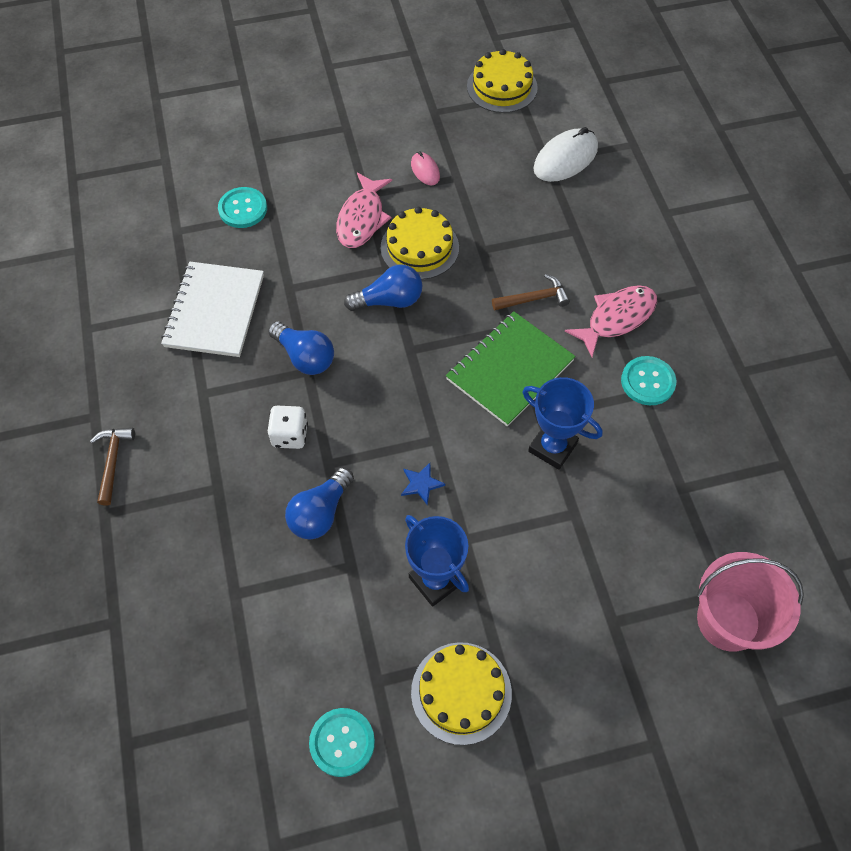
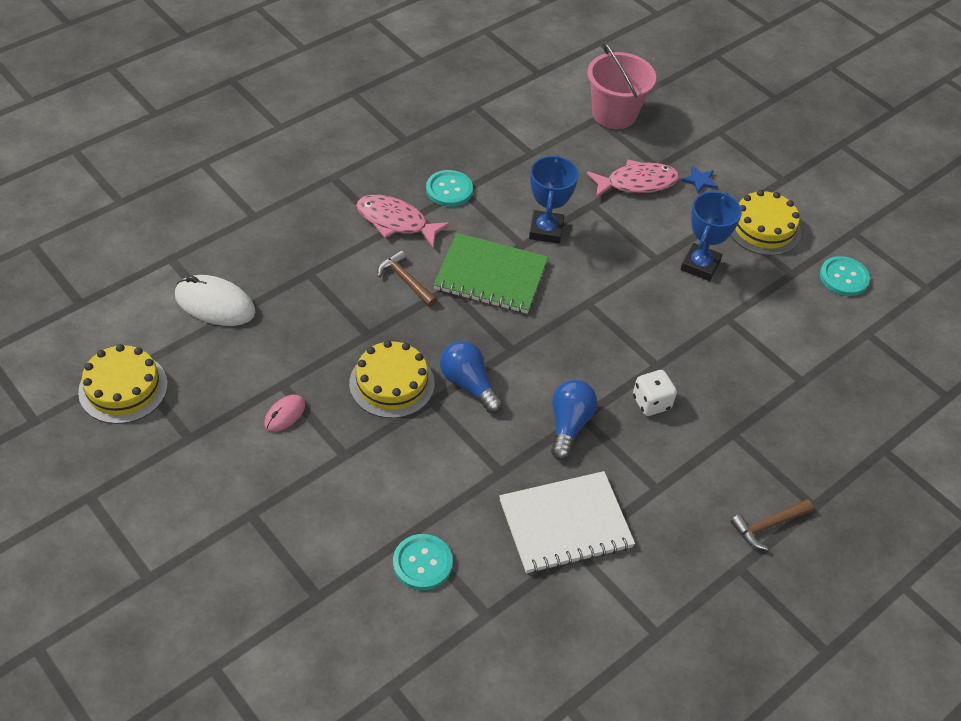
camera: 120 degrees left, 10 degrees down
blue light bulb [285,467,354,539] -> none
pink fish [336,173,392,248] -> pink fish moved to [587,159,679,198]
blue star [401,463,445,505] -> blue star moved to [681,166,718,194]

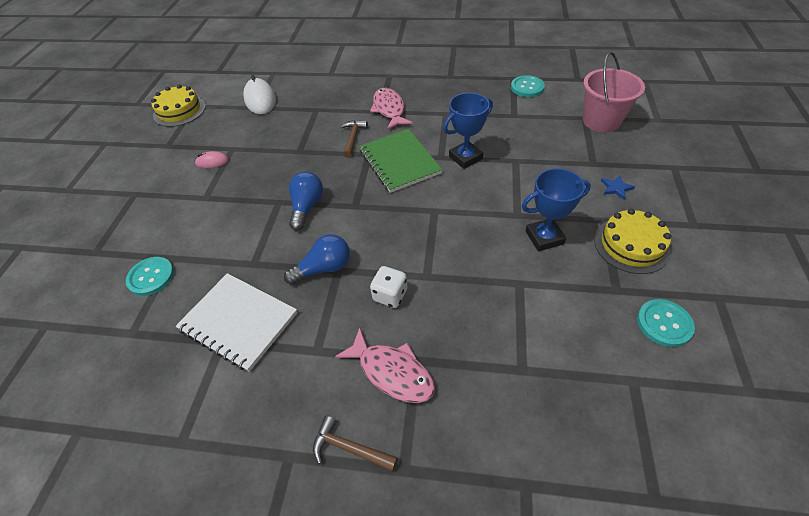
camera: 55 degrees right, 0 degrees up
yellow cake [349,340,435,418] -> none
turquoise button [426,170,473,207] -> turquoise button moved to [511,75,545,97]
pink fish [587,159,679,198] -> pink fish moved to [335,327,435,403]

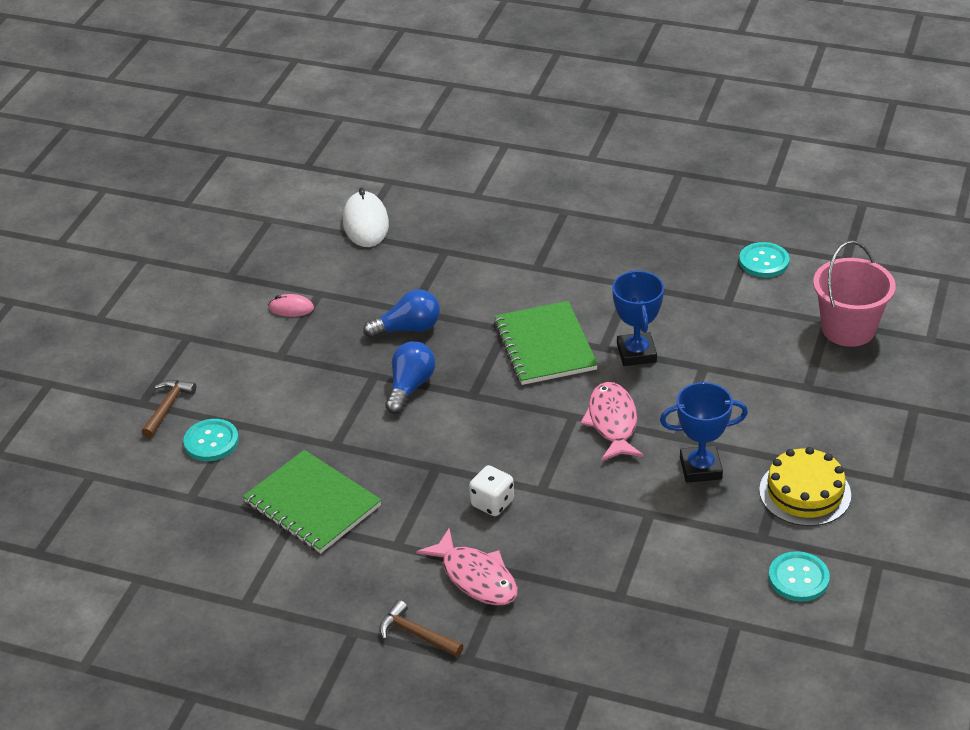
camera: 10 degrees right, 10 degrees down
yellow cake [151,85,206,127] -> none
white notebook [176,273,297,372] -> green notebook [243,450,381,553]
blue light bulb [284,234,350,285] -> blue light bulb moved to [363,289,440,338]
brown hammer [341,120,368,158] -> brown hammer moved to [142,380,196,438]
pink fish [370,88,413,130] -> pink fish moved to [580,382,644,461]
blue trophy [443,93,493,169] -> blue trophy turned 75 degrees counterclockwise [612,270,664,366]
blue star [601,176,635,200] -> none

